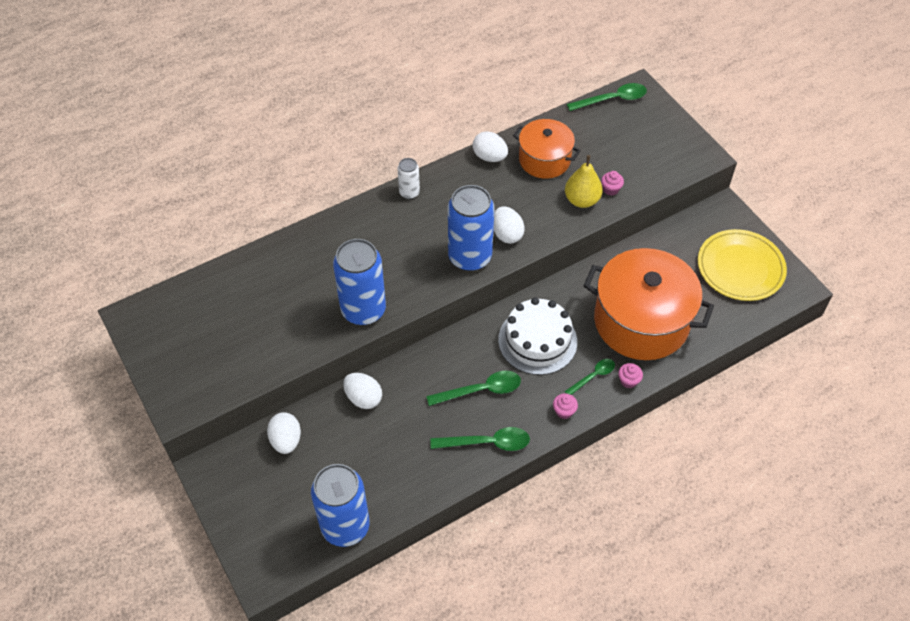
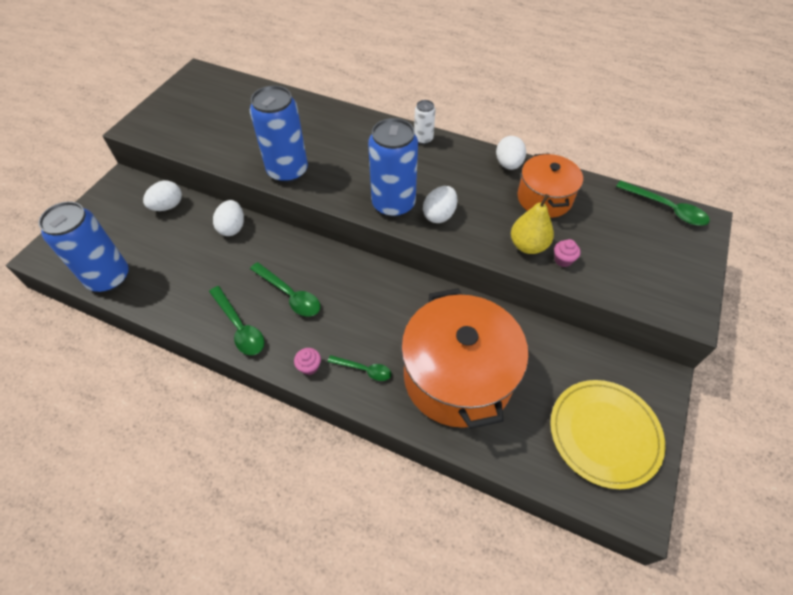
camera: 55 degrees right, 0 degrees up
white cake [498,297,577,375] -> none
pink cupcake [618,363,643,388] -> none

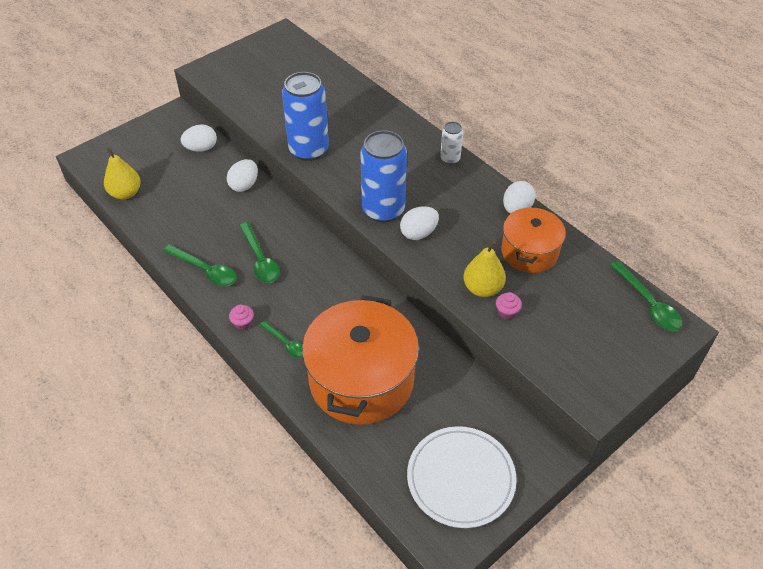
camera: 25 degrees right, 5 degrees down
blue can [38,201,129,292] -> yellow pear [104,147,141,200]
green spoon [209,286,264,355] -> green spoon turned 45 degrees counterclockwise [163,244,237,286]
yellow plate [550,380,665,489] -> white plate [407,426,517,528]

